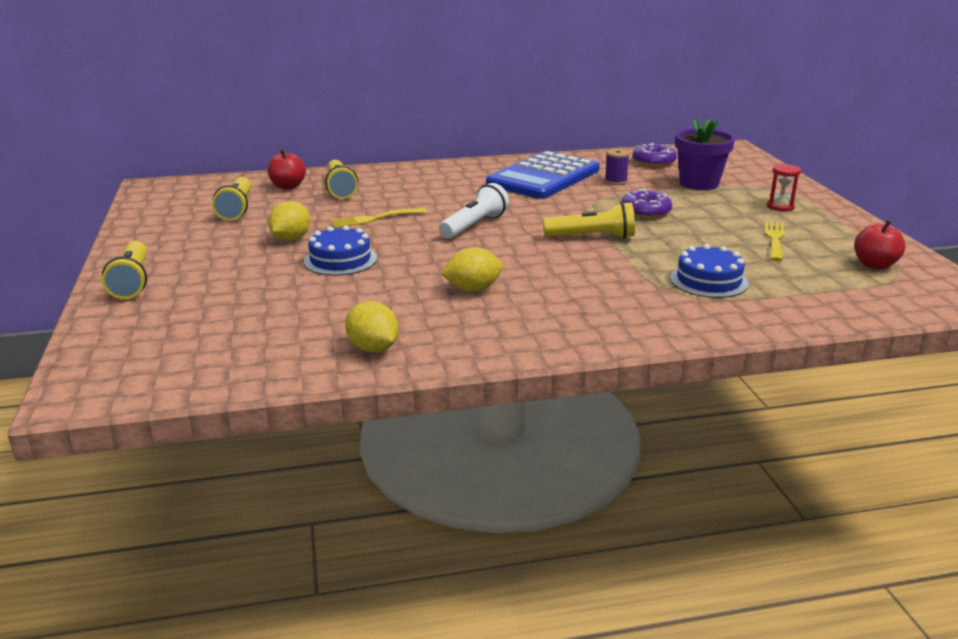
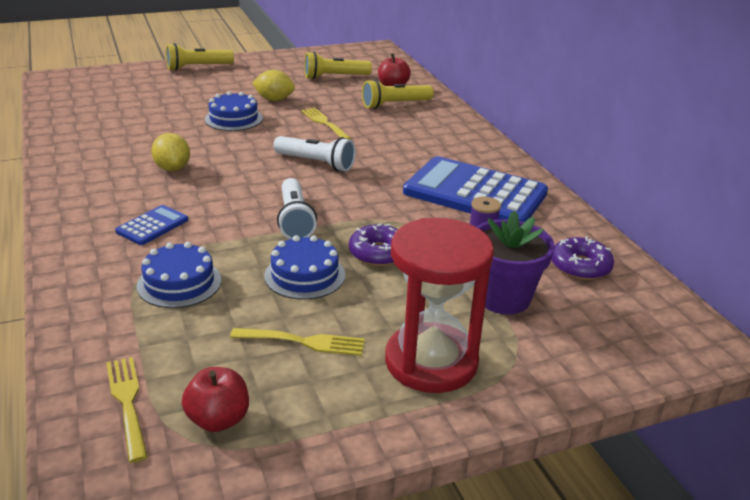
camera: 80 degrees right, 5 degrees up
yellow lemon [345,301,399,353] -> none
yellow flashlight [543,202,635,239] -> white flashlight [277,178,317,239]
red hourglass [767,164,801,212] -> red hourglass [385,218,494,393], size x2.38
none -> yellow fork [106,357,148,463]
none -> blue calculator [115,205,188,245]
none -> blue cake [264,235,345,300]

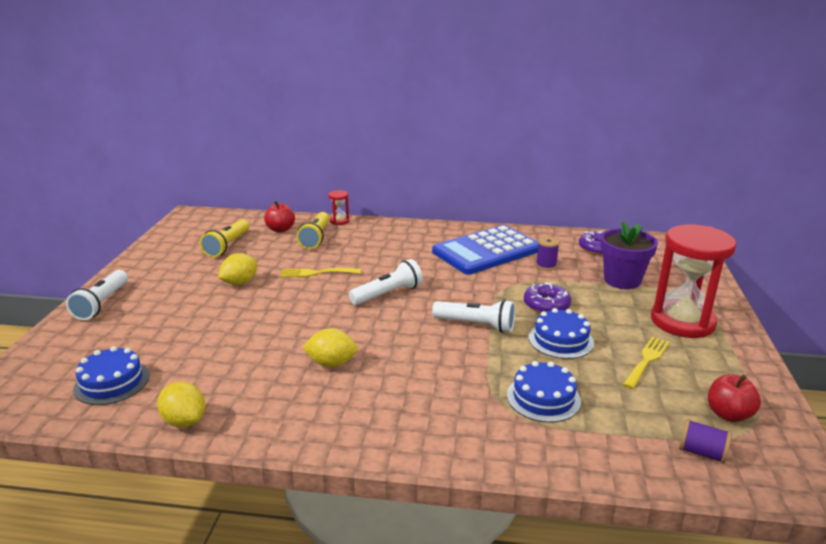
camera: 60 degrees left, 5 degrees down
yellow fork [106,357,148,463] -> purple spool [679,419,732,463]
blue calculator [115,205,188,245] -> none
yellow flashlight [166,43,234,71] -> white flashlight [66,270,128,320]
blue cake [205,91,263,131] -> blue cake moved to [73,346,149,405]
none -> yellow lemon [157,382,205,428]
none -> red hourglass [328,190,349,225]

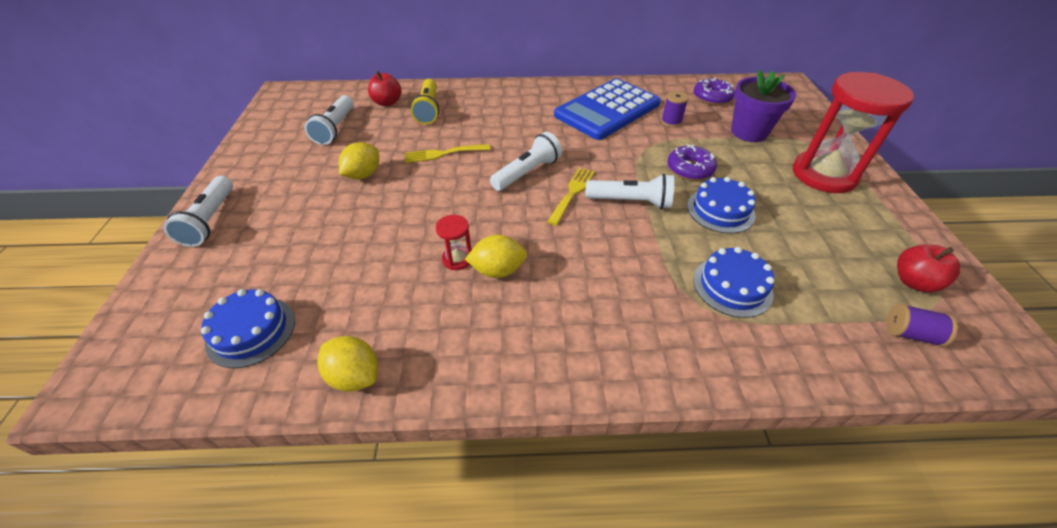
camera: 10 degrees left, 20 degrees up
yellow flashlight [200,219,249,257] -> white flashlight [304,95,354,145]
red hourglass [328,190,349,225] -> red hourglass moved to [436,215,471,270]
yellow fork [623,336,670,389] -> yellow fork moved to [547,168,595,226]

